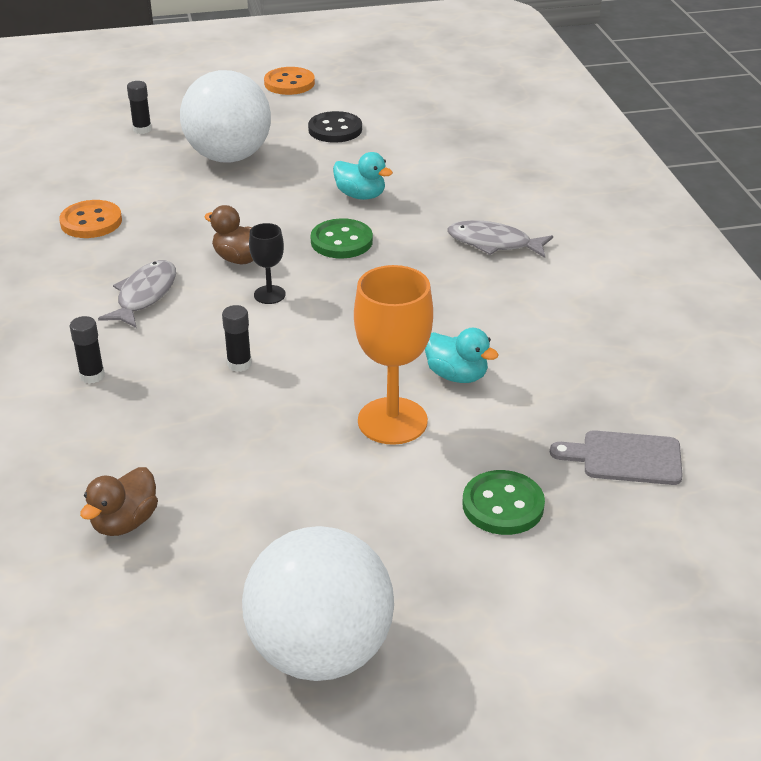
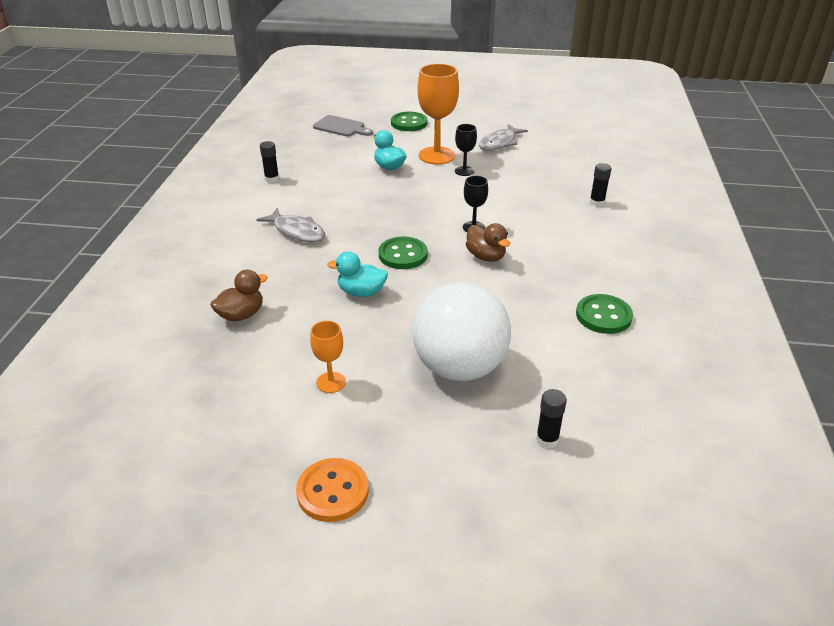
camera: 160 degrees left, 0 degrees up
orange button [59,200,122,238] -> green button [576,294,633,334]
brown duck [80,467,158,536] -> brown duck moved to [210,270,268,322]
grey fish [98,260,176,328] -> grey fish moved to [479,124,528,151]
black glue stick [222,305,252,372] -> black glue stick moved to [260,141,279,183]
white ball [242,526,394,681] -> none
black button [308,111,362,143] -> orange goblet [310,321,346,393]
turquoise duck [333,152,393,200] -> turquoise duck turned 45 degrees counterclockwise [327,252,388,297]
none -> black goblet [455,124,477,176]

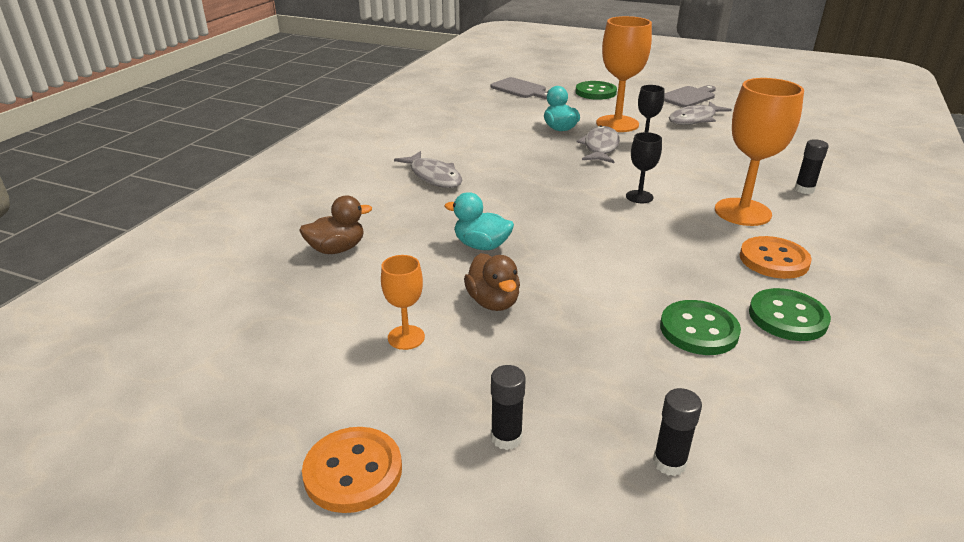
camera: 15 degrees right, 5 degrees down
black glue stick [260,141,279,183] -> black glue stick moved to [491,365,526,450]
green button [379,237,428,269] -> green button moved to [660,300,741,355]
white ball [412,282,511,381] -> none
brown duck [466,223,510,262] -> brown duck moved to [464,253,520,311]
none -> grey fish [577,125,620,163]
none -> grey cutting board [664,85,716,107]
none -> orange goblet [715,78,804,226]
none -> orange button [740,236,812,279]

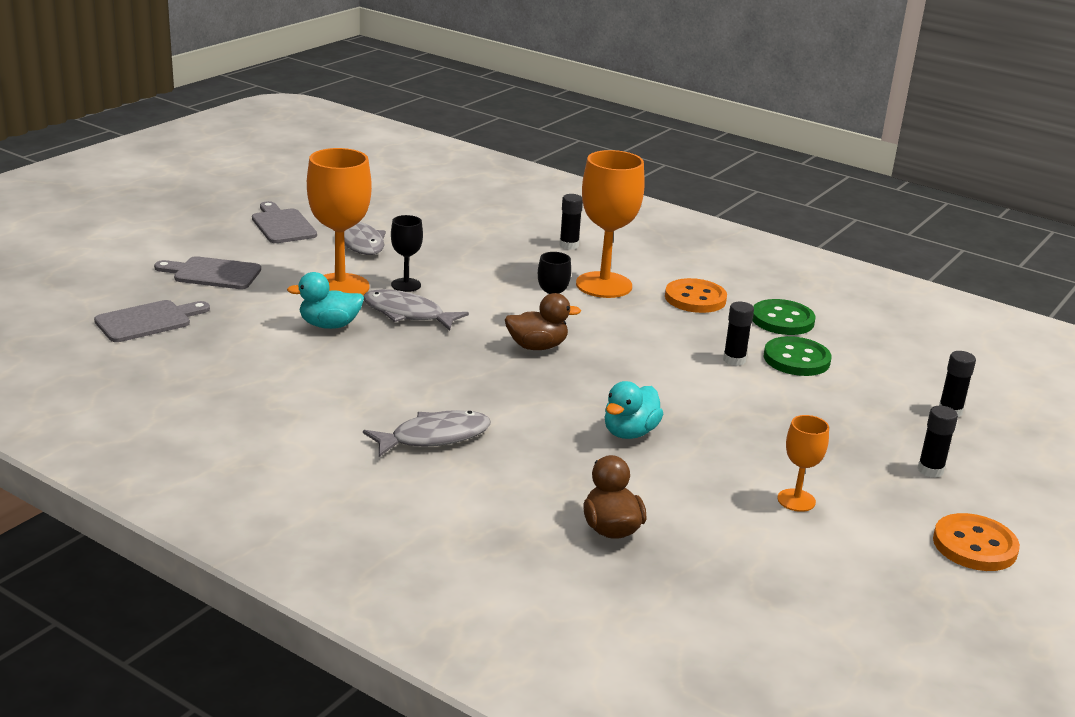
camera: 80 degrees left, 5 degrees down
brown duck [464,253,520,311] -> brown duck moved to [505,293,581,350]
green button [575,81,617,100] -> grey cutting board [154,256,261,289]
none -> black glue stick [723,302,754,366]

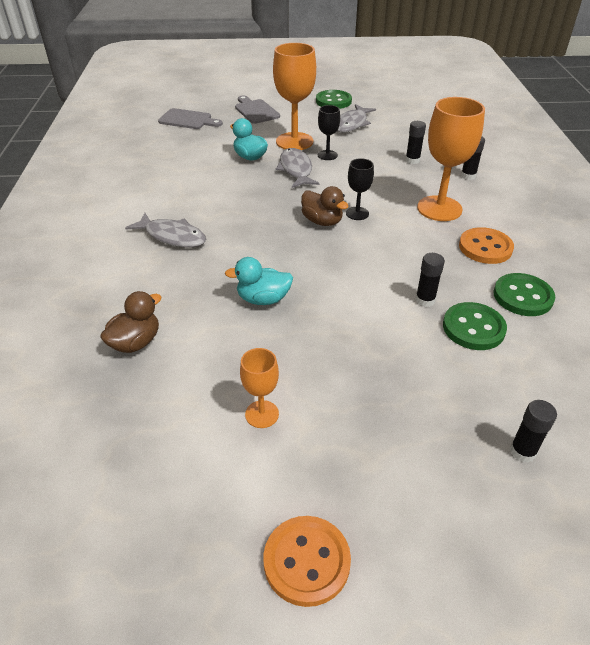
camera: 55 degrees right, 15 degrees up
grey cutting board [252,201,317,243] -> green button [316,90,352,109]
black glue stick [918,406,958,478] -> black glue stick moved to [405,121,426,164]

